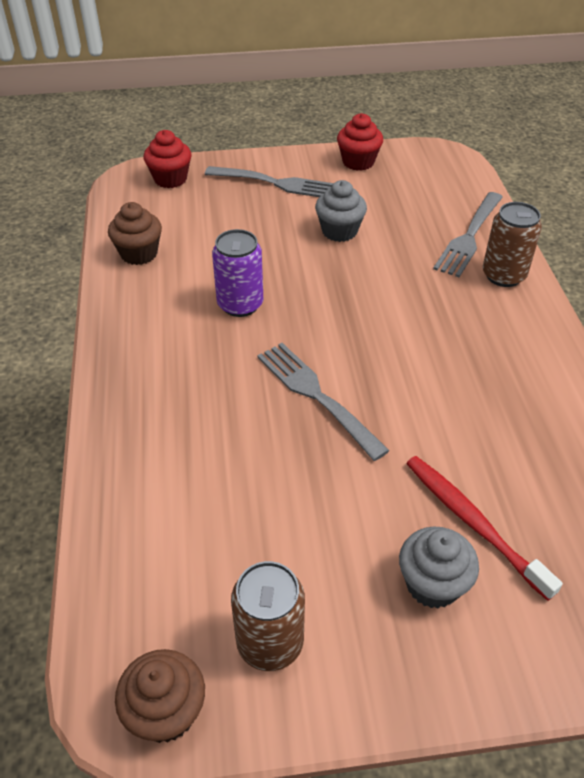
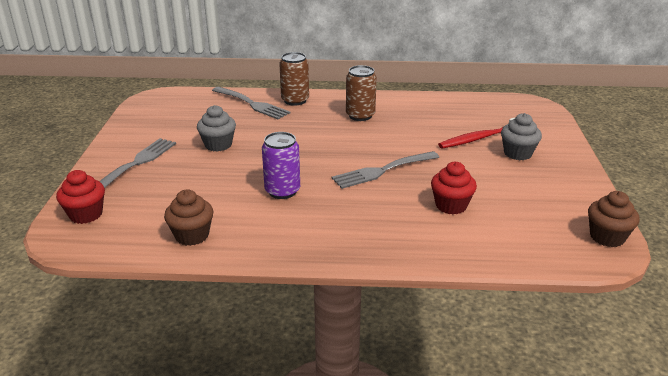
camera: 80 degrees left, 15 degrees down
brown can [231,561,305,671] -> brown can moved to [346,65,377,121]
red cupcake [337,113,383,171] -> red cupcake moved to [431,162,477,214]

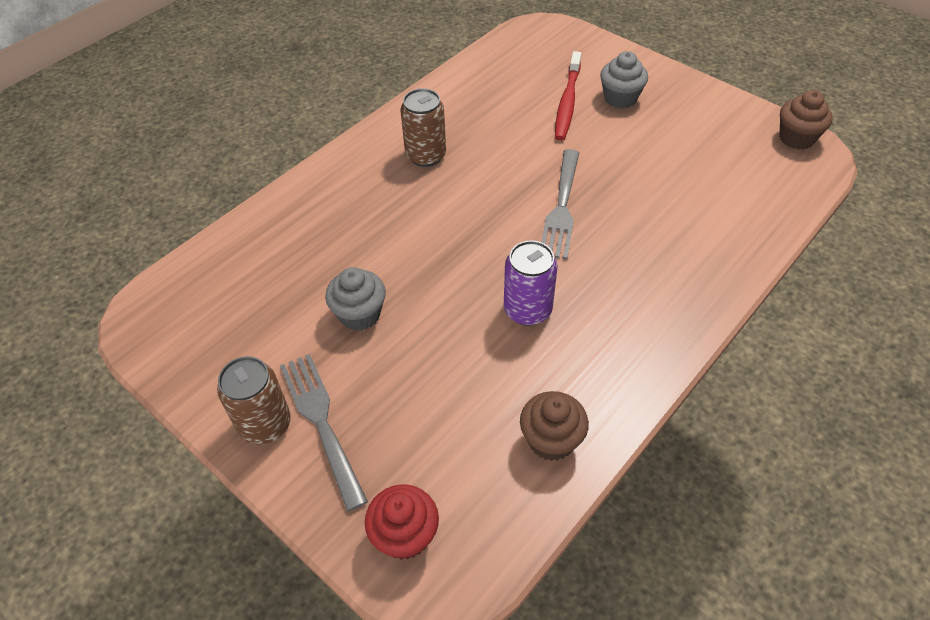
camera: 50 degrees left, 20 degrees up
grey fork [212,87,291,120] -> none
brown can [279,52,309,106] -> brown can moved to [217,356,291,445]
red cupcake [431,162,477,214] -> none

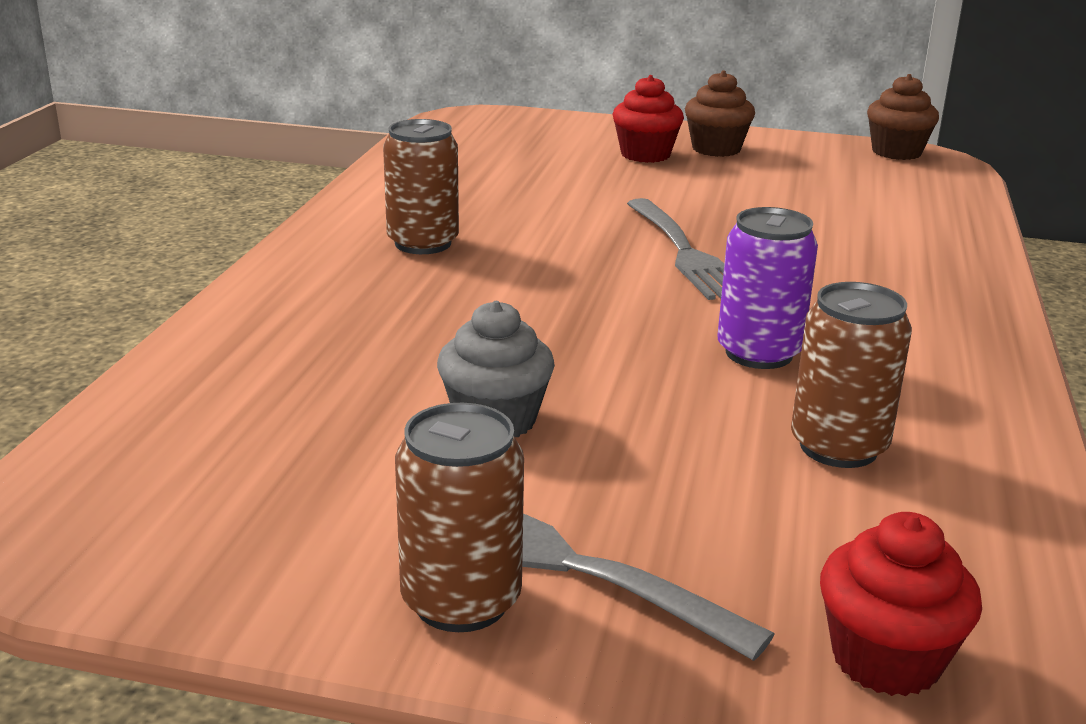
camera: 30 degrees left, 25 degrees down
brown cupcake [520,391,589,461] -> brown cupcake moved to [685,70,755,157]
red toothbrush [555,51,581,140] -> none
grey cupcake [600,51,648,109] -> red cupcake [612,75,684,163]
none -> brown can [791,282,912,468]

